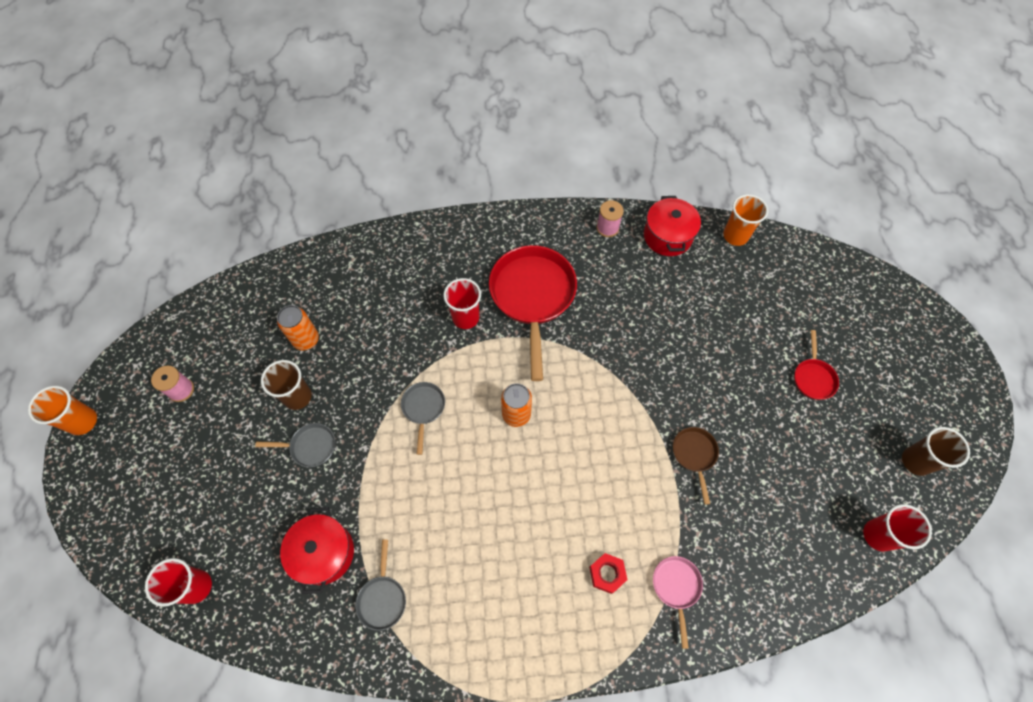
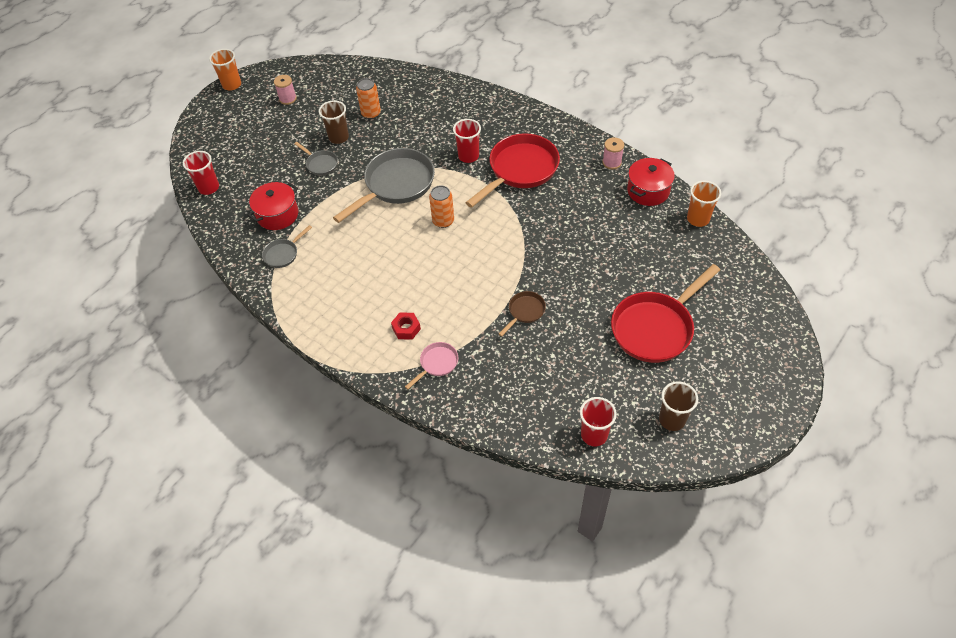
camera: 45 degrees right, 10 degrees down
grey pan [401,382,445,455] -> grey pan [333,148,435,223], size x2.14
red pan [794,330,839,400] -> red pan [611,264,720,363], size x2.14

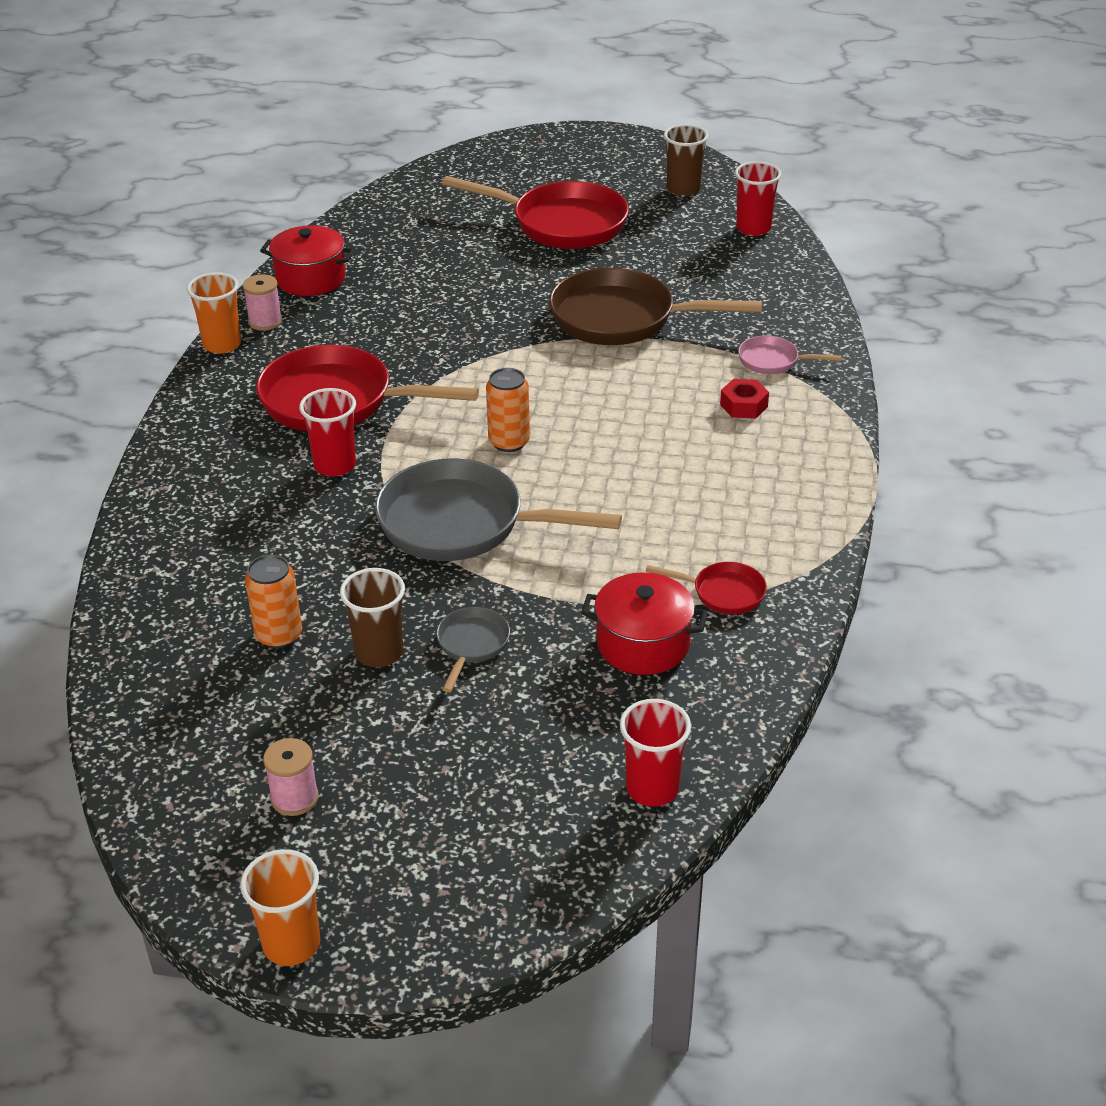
camera: 120 degrees left, 15 degrees down
grey pan [262,225,312,268] -> red pan [645,562,767,614]
brown pan [499,291,546,337] -> brown pan [549,268,762,345], size x2.14
orange cup [687,181,721,227] -> orange cup moved to [187,272,241,354]

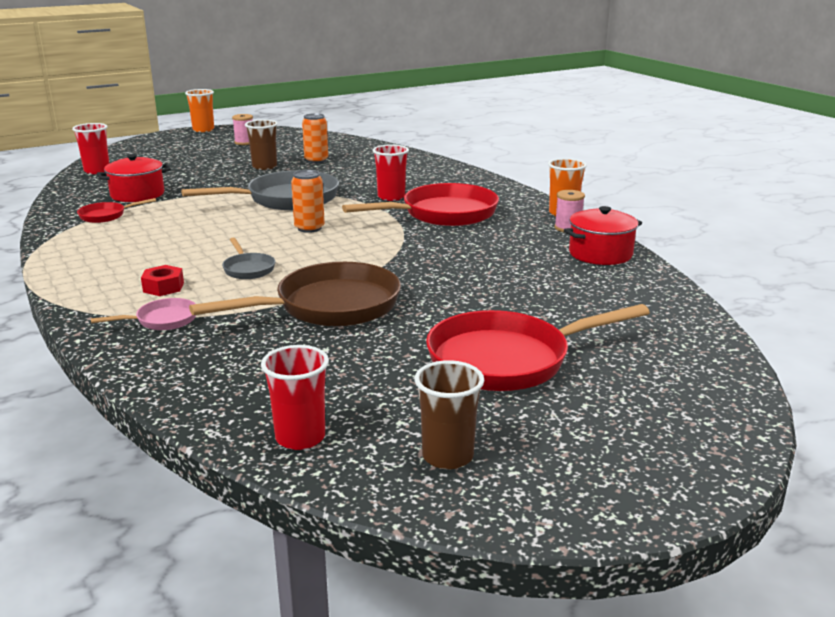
camera: 140 degrees right, 15 degrees down
grey pan [436,607,510,693] -> grey pan moved to [222,238,275,279]

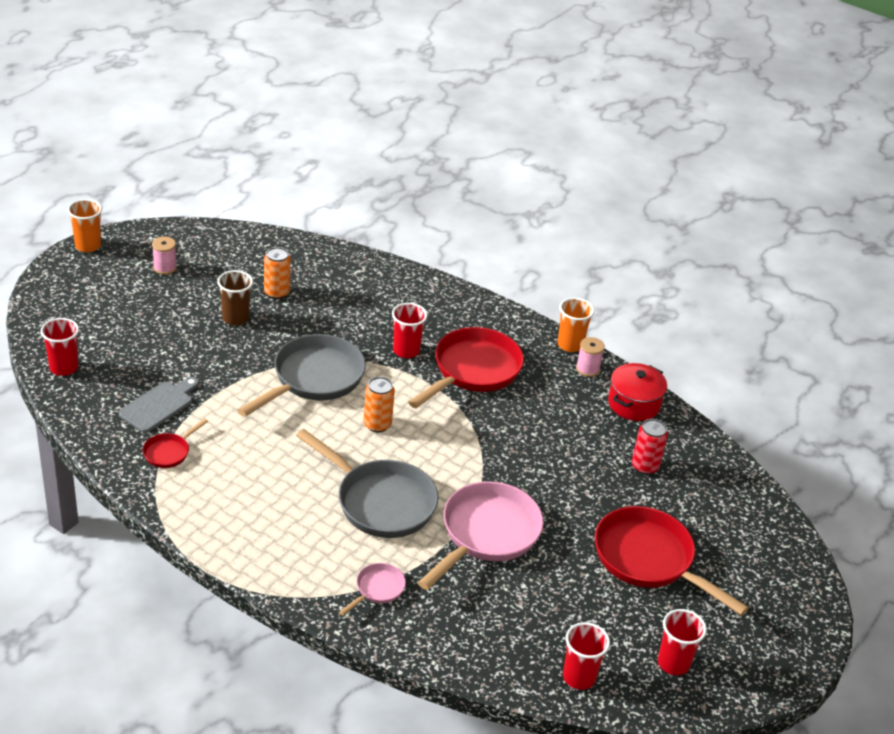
camera: 30 degrees left, 15 degrees up
red pot [97,154,171,202] -> grey cutting board [119,377,199,433]
red nut [141,265,184,296] -> none
brown pan [189,262,401,327] -> pink pan [418,481,544,590]
grey pan [222,238,275,279] -> grey pan [296,429,438,538], size x2.14
brown cup [414,360,484,469] -> red cup [658,609,707,675]
red pan [426,304,650,391] -> red pan turned 90 degrees clockwise [595,506,749,616]
none -> red can [632,419,668,475]

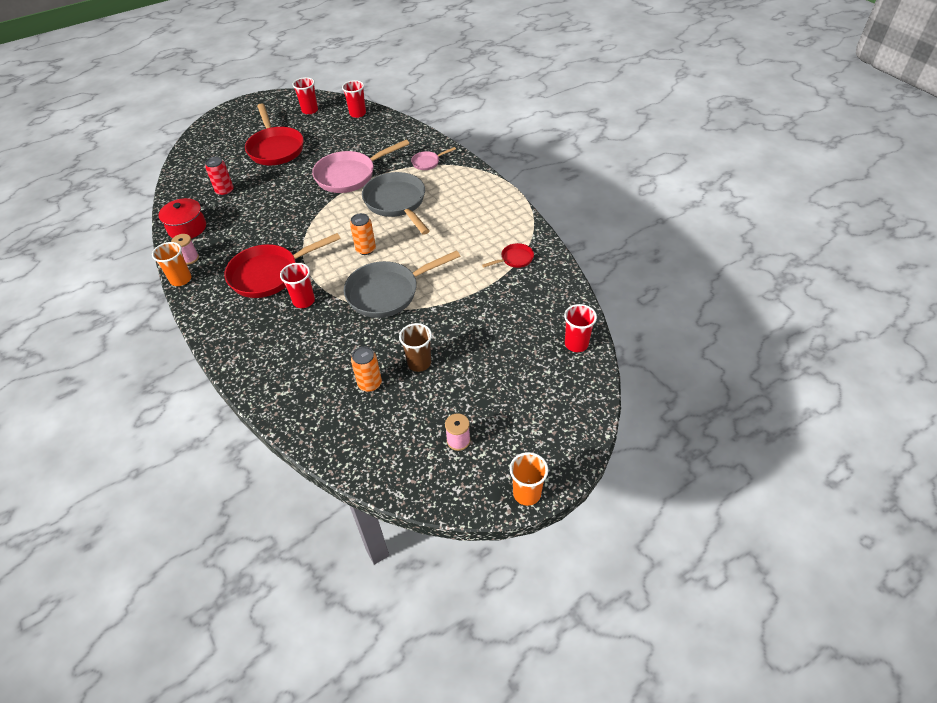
camera: 150 degrees left, 10 degrees up
grey cutting board [119,377,199,433] -> none

